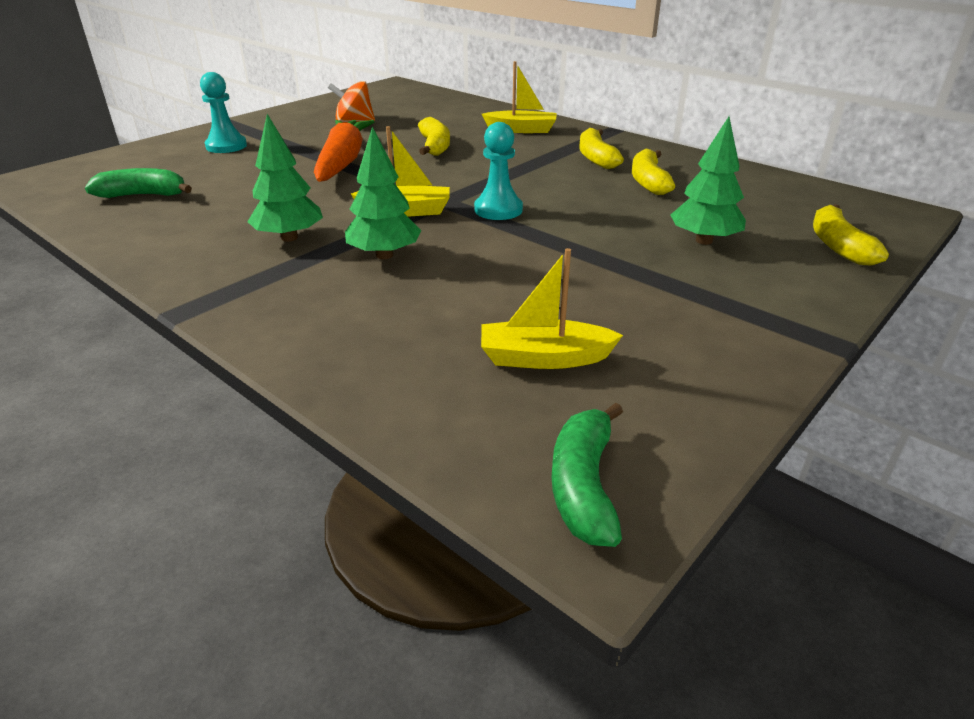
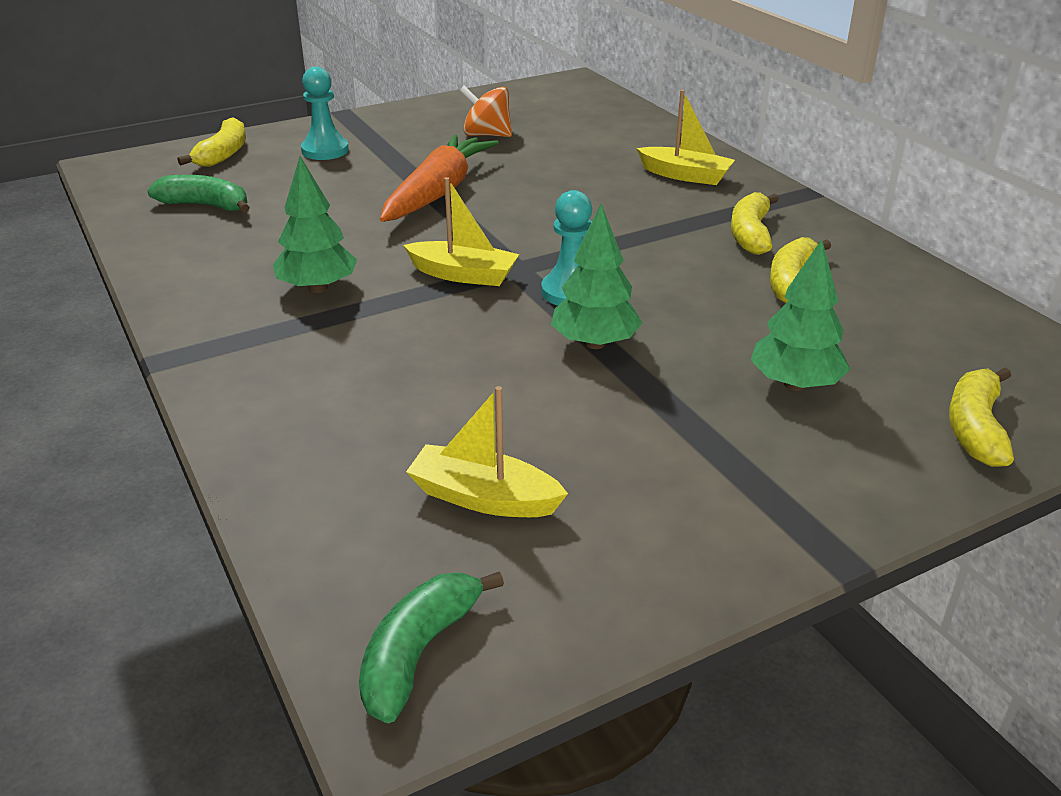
camera: 20 degrees right, 0 degrees up
green tree [345,127,422,259] -> green tree moved to [551,204,642,349]
yellow banana [418,117,450,156] -> yellow banana moved to [177,117,246,167]

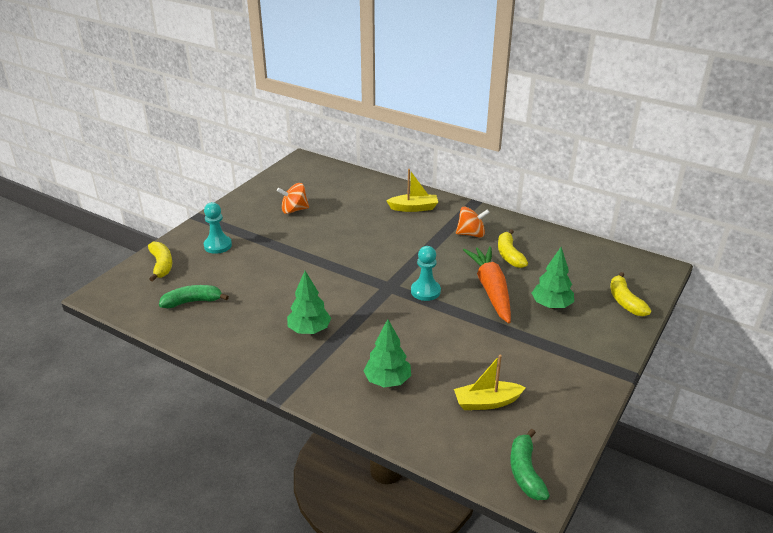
camera: 30 degrees left, 0 degrees up
orange carrot [380,134,499,222] -> orange carrot moved to [463,246,511,323]
yellow boat [403,177,520,286] -> none
green tree [551,204,642,349] -> green tree moved to [363,319,411,388]
yellow banana [731,192,779,255] -> orange spinning top [456,207,490,238]

